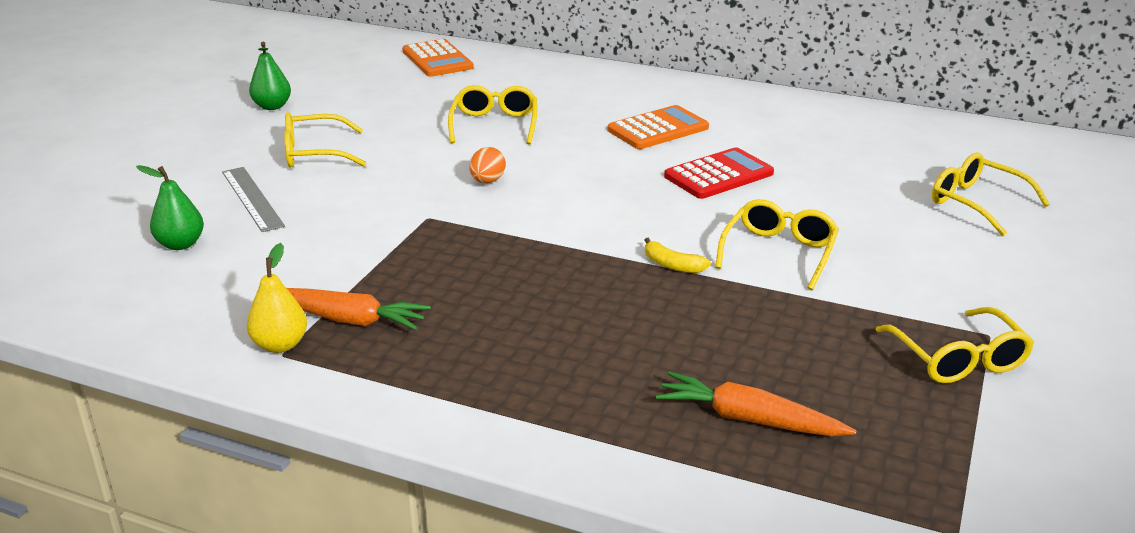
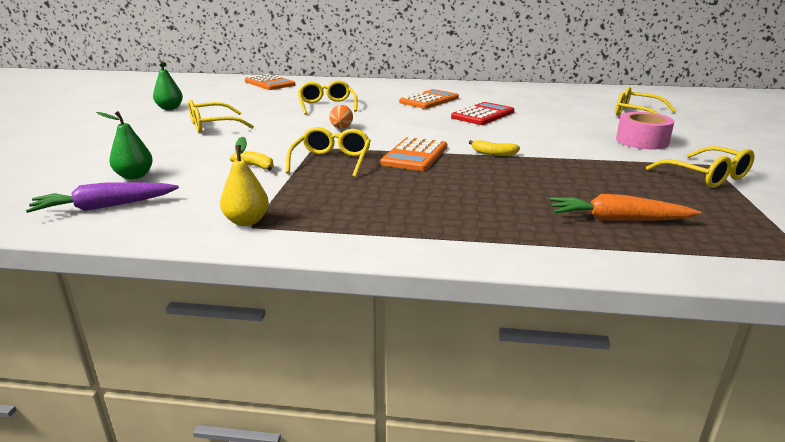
camera: 15 degrees left, 5 degrees down
grey ruler [222,167,285,232] -> none
orange carrot [287,288,431,330] -> none
yellow glasses [715,199,839,290] -> yellow glasses moved to [286,127,371,178]
none -> purple carrot [26,182,179,213]
none -> yellow banana [229,151,273,171]
none -> orange calculator [380,137,447,171]
none -> pink tape [616,112,674,149]

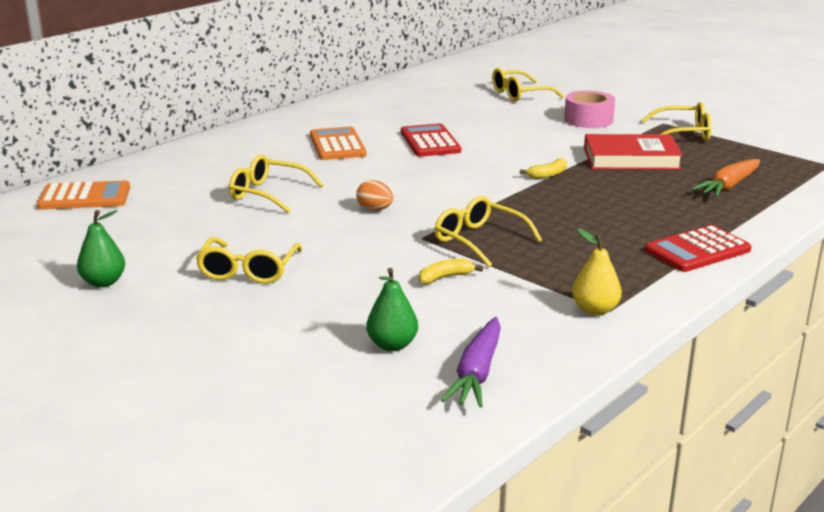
camera: 55 degrees left, 0 degrees up
orange calculator [380,137,447,171] -> none
none -> red book [584,134,683,170]
none -> red calculator [645,225,751,272]

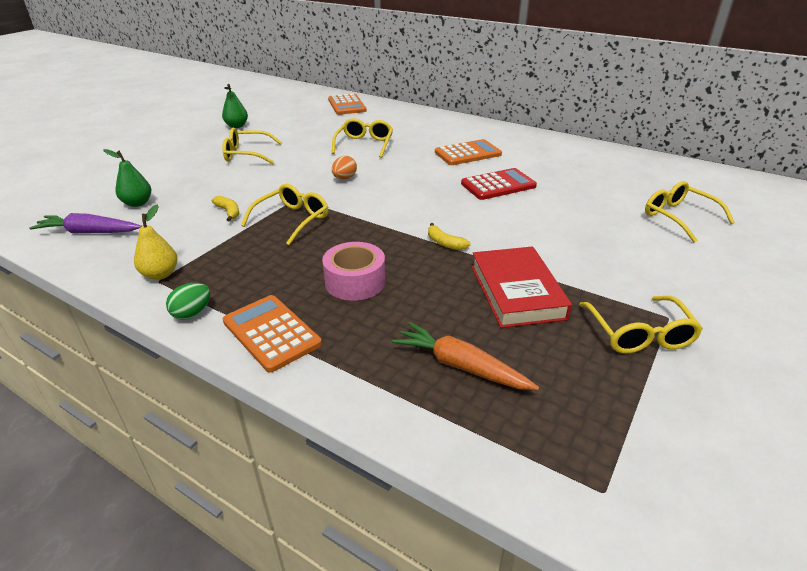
camera: 80 degrees right, 10 degrees up
pink tape [564,90,615,128] -> pink tape moved to [322,242,386,301]
red calculator [645,225,751,272] -> orange calculator [223,295,322,372]
none -> green egg [166,283,210,320]

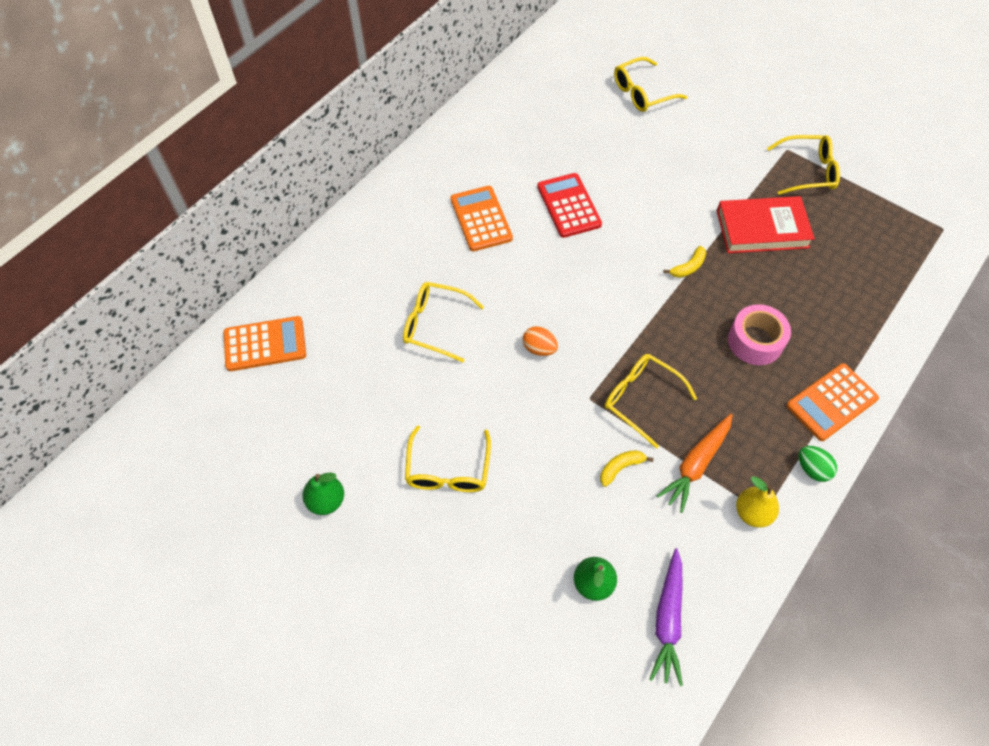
camera: 85 degrees left, 25 degrees up
orange carrot [392,322,539,390] -> orange carrot moved to [657,414,733,513]

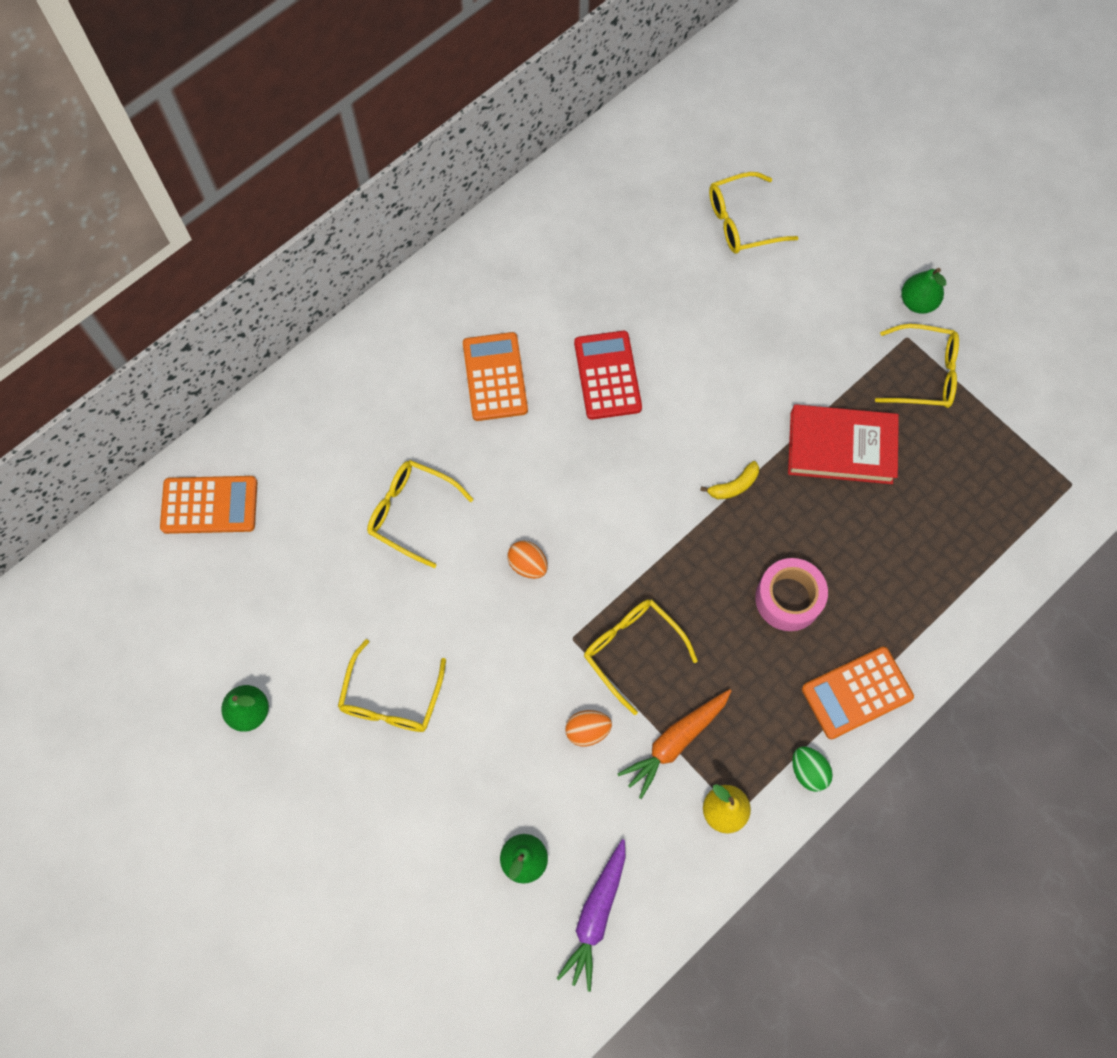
camera: 10 degrees right, 10 degrees up
yellow banana [600,450,654,487] -> orange egg [565,710,612,746]
none -> green pear [901,268,946,314]

